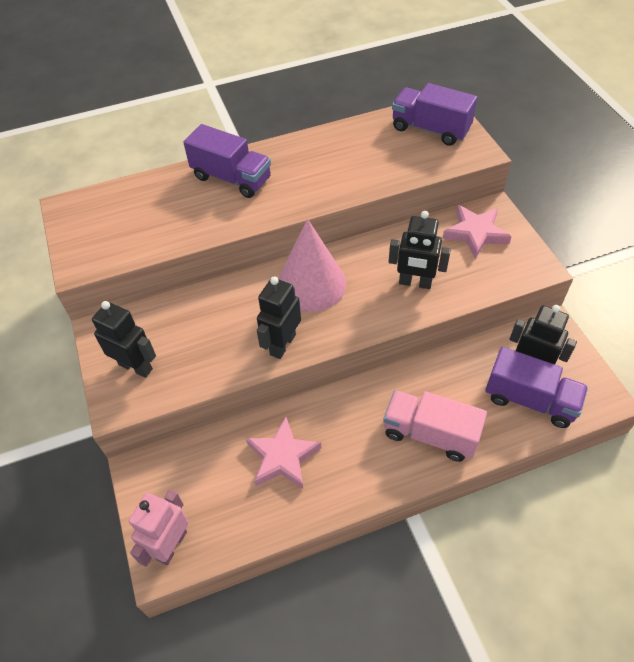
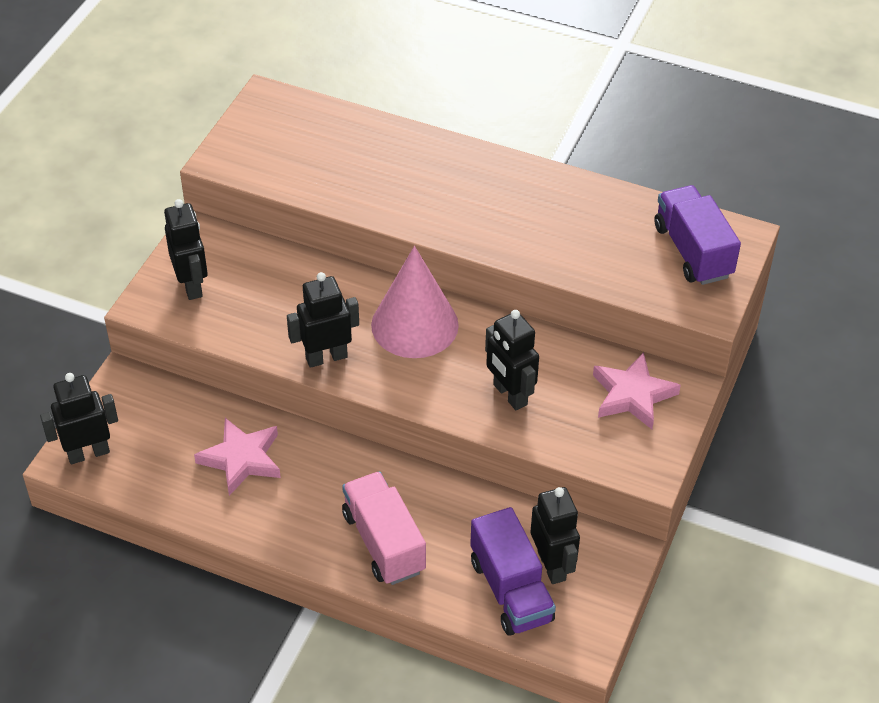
camera: 40 degrees right, 5 degrees down
pink robot [129,489,189,567] -> black robot [40,373,118,464]
purple truck [183,124,271,198] -> none

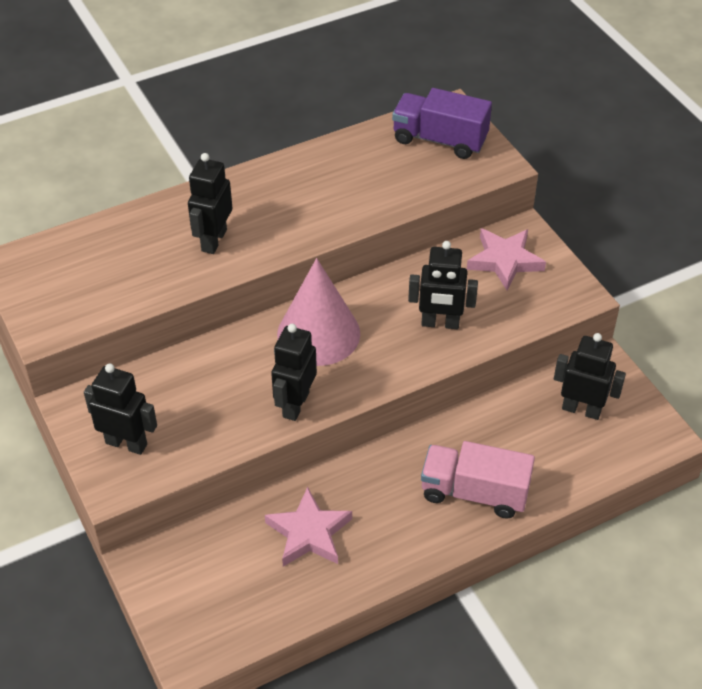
camera: 50 degrees left, 0 degrees up
black robot [40,373,118,464] -> black robot moved to [188,153,232,254]
purple truck [470,507,556,636] -> none

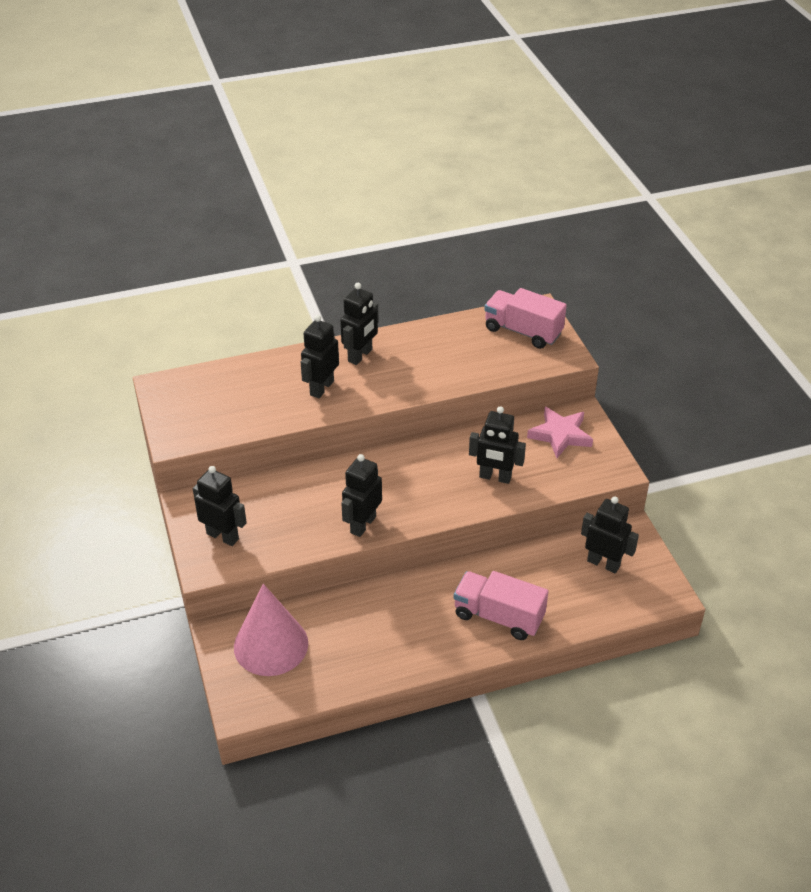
camera: 10 degrees right, 5 degrees down
pink star [265,487,352,566] -> none
pink cone [277,258,360,366] -> pink cone moved to [234,584,308,676]
purple truck [392,88,492,159] -> pink truck [484,288,567,349]
none -> black robot [340,283,379,365]

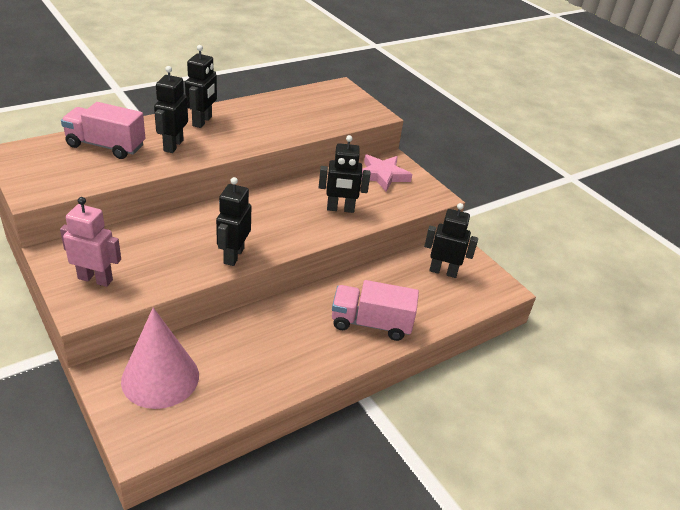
camera: 20 degrees left, 5 degrees down
black robot [193,466,247,546] -> pink robot [60,197,121,287]
pink truck [484,288,567,349] -> pink truck moved to [61,102,145,159]

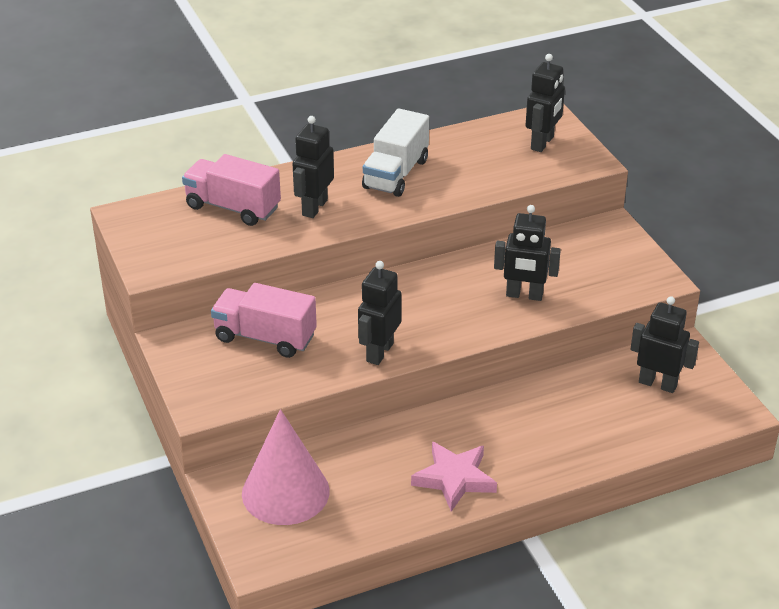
camera: 15 degrees right, 0 degrees up
pink robot [60,197,121,287] -> none
black robot [185,45,217,128] -> black robot moved to [525,54,565,152]
pink truck [332,280,419,341] -> pink truck moved to [211,283,317,358]
pink star [362,154,412,192] -> pink star moved to [411,441,497,512]
none -> white truck [362,108,429,197]

